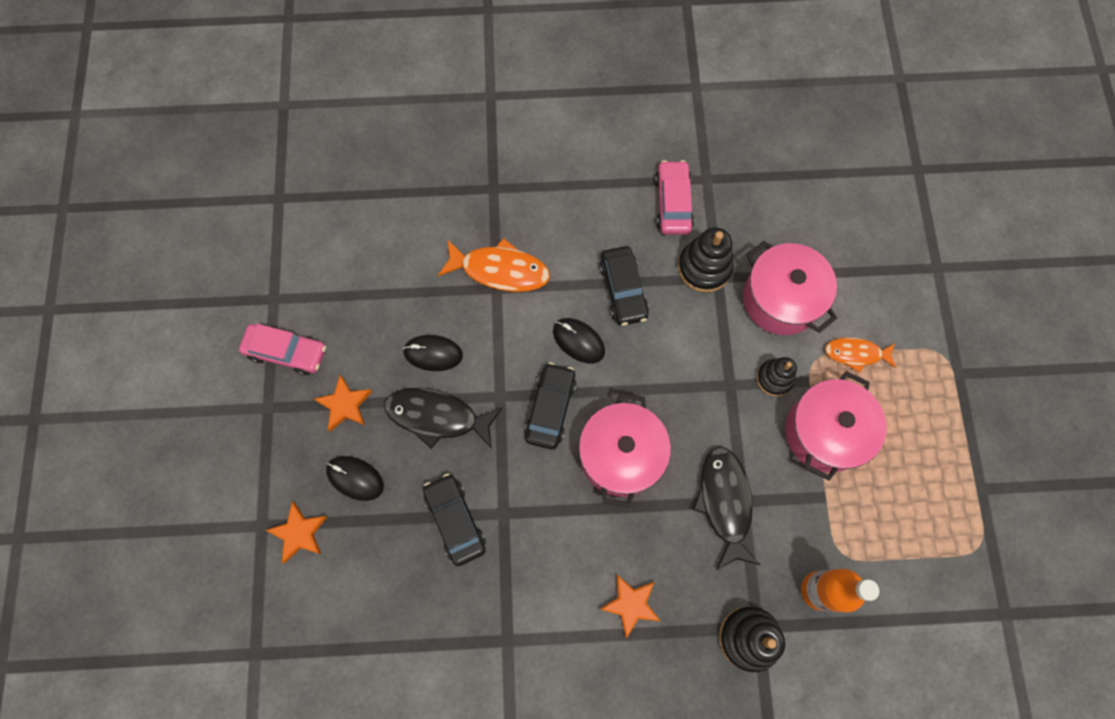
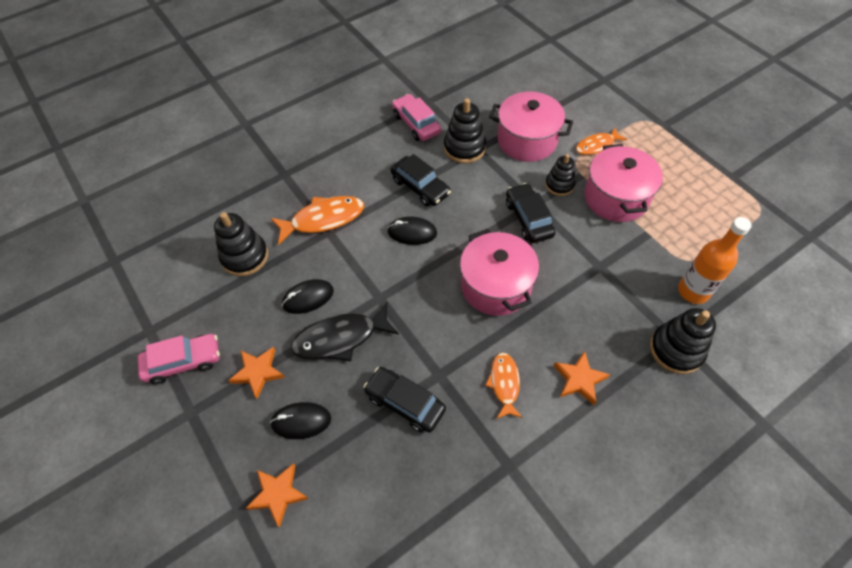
camera: 30 degrees left, 15 degrees down
black car [524,362,577,450] -> black car moved to [506,183,556,243]
black fish [693,446,760,570] -> none
none -> black stacking toy [214,212,268,276]
none -> orange fish [485,352,523,419]

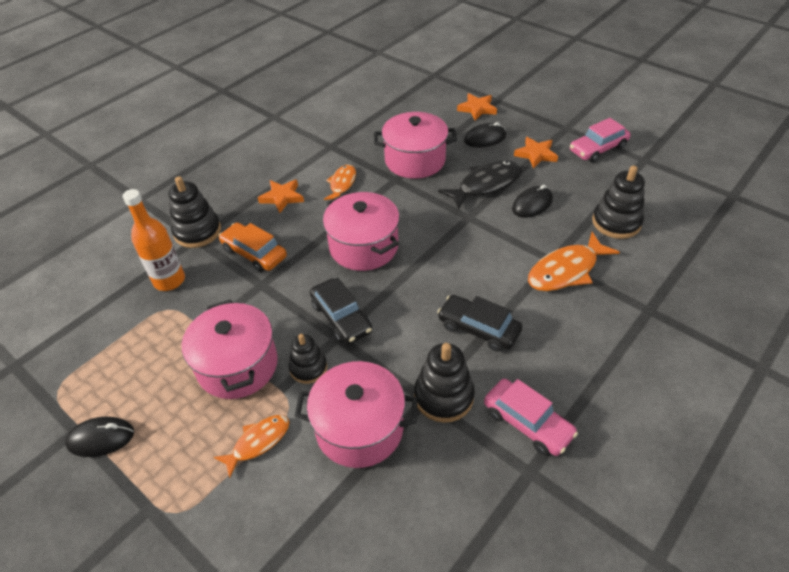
camera: 165 degrees right, 10 degrees down
black car [363,367,446,432] -> pink pot [374,112,457,179]
black mouse [387,217,437,245] -> black mouse moved to [65,416,134,457]
orange fish [485,352,523,419] -> orange fish turned 150 degrees counterclockwise [324,164,356,200]
none -> orange car [219,222,287,272]

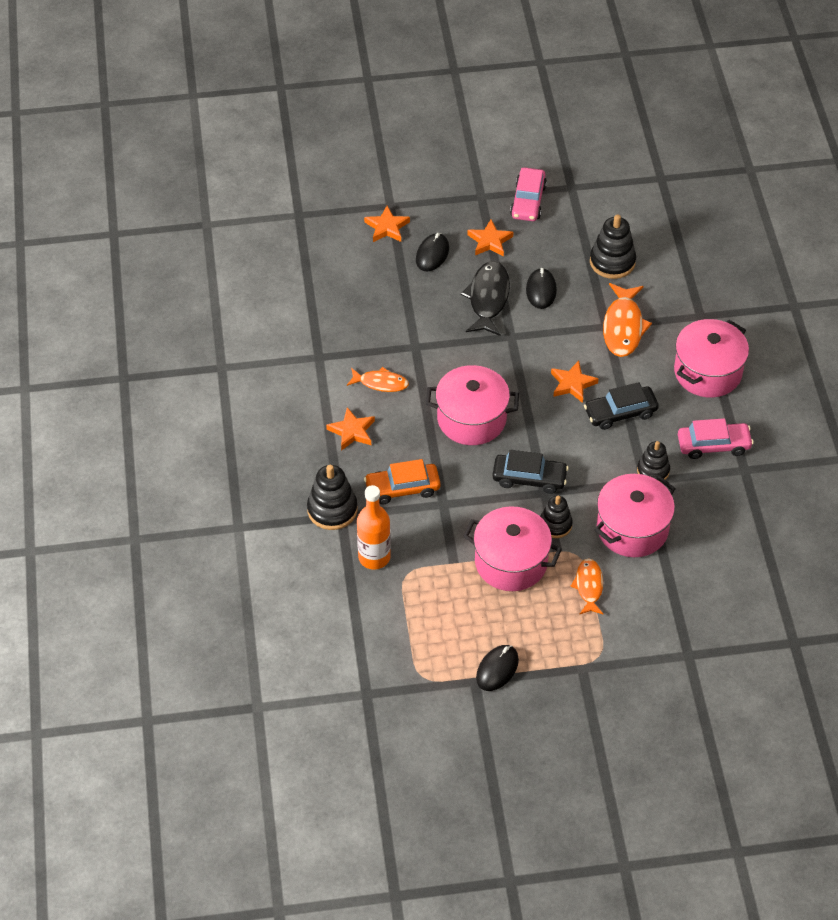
camera: 50 degrees left, 5 degrees up
orange fish [324,164,356,200] -> orange fish turned 135 degrees clockwise [347,367,409,392]
pink pot [374,112,457,179] -> pink pot moved to [674,319,749,398]
black stacking toy [414,343,475,423] -> black stacking toy [637,441,670,480], size x0.66
none -> orange star [551,361,599,403]

